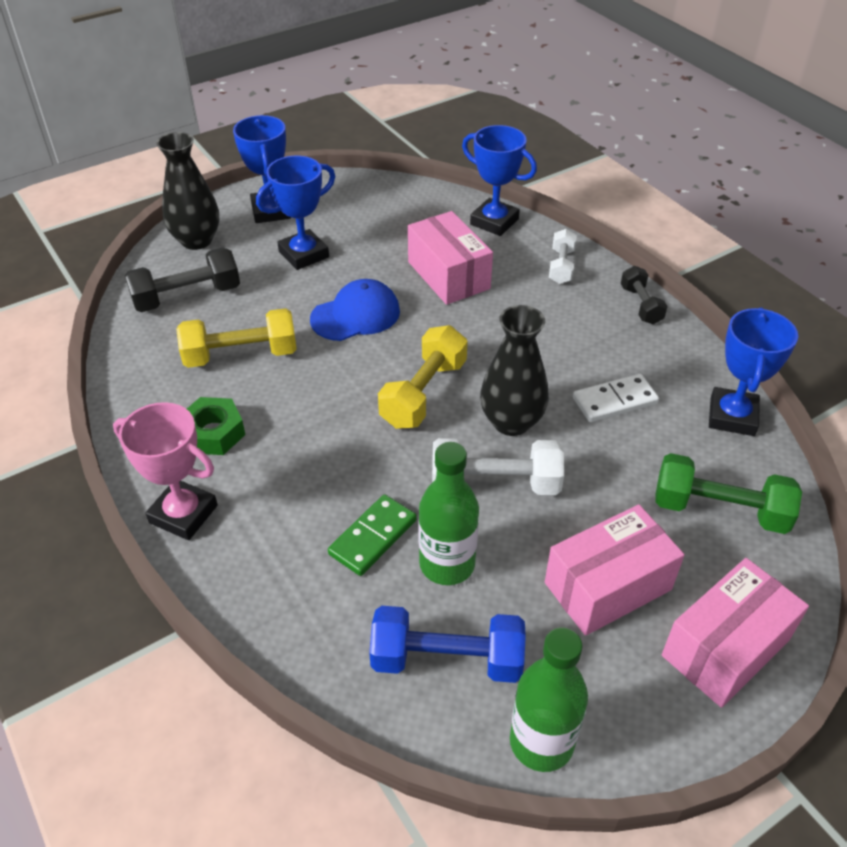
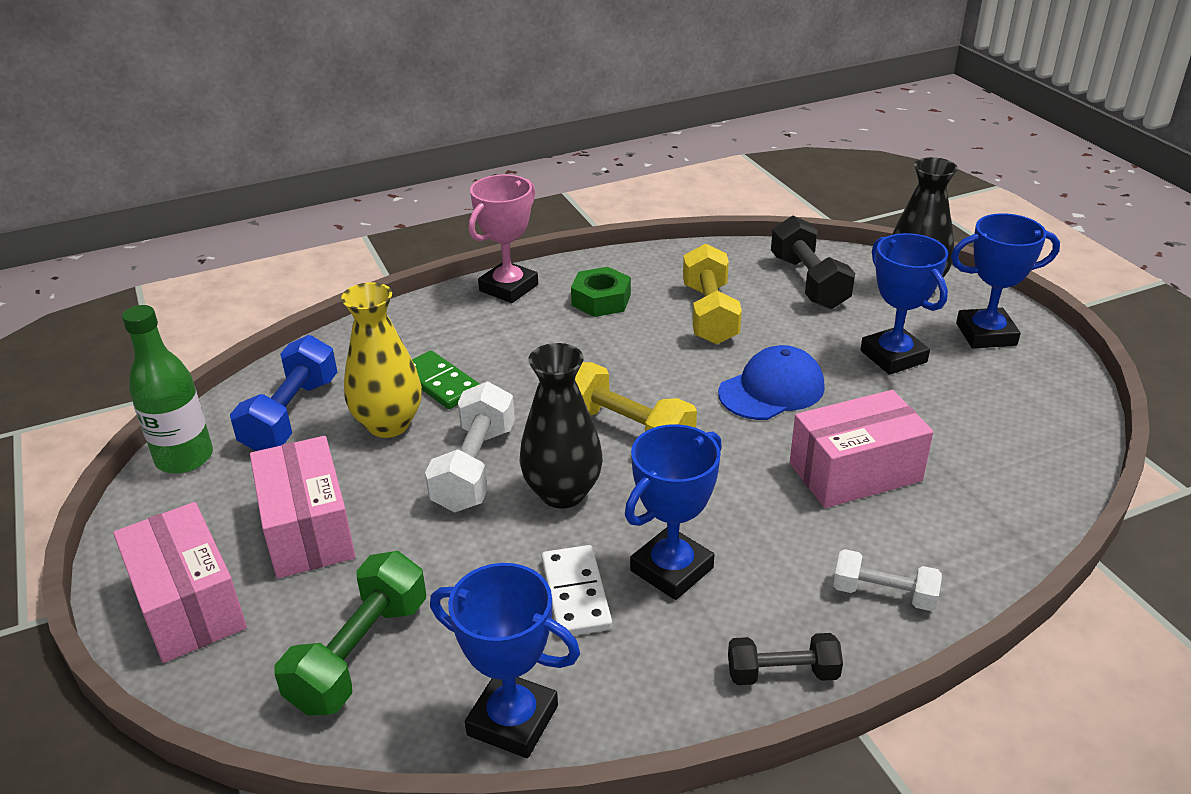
camera: 100 degrees right, 10 degrees down
blue cap [310,279,400,341] -> blue cap turned 105 degrees counterclockwise [718,345,825,420]
green bottle [418,442,479,585] -> yellow vase [341,282,422,438]
blue trophy [462,125,537,236] -> blue trophy moved to [625,424,722,600]

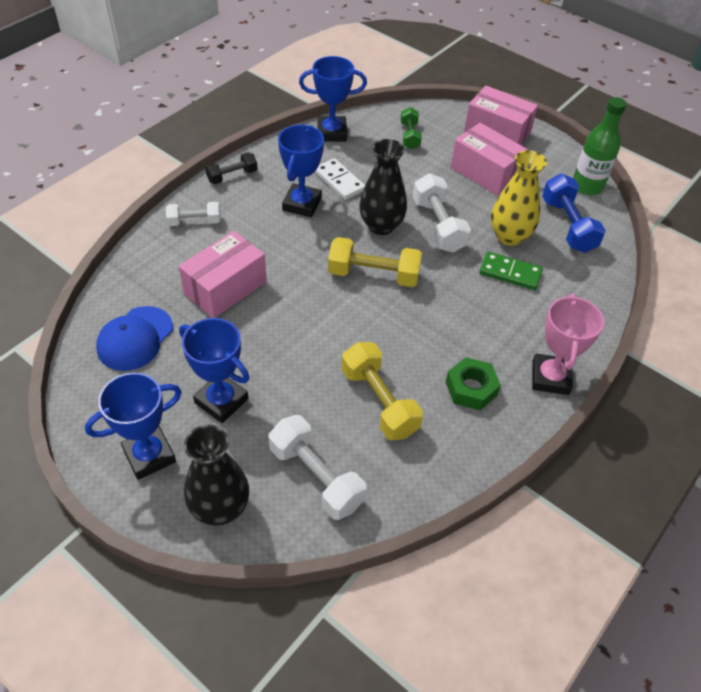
camera: 150 degrees right, 15 degrees up
green dumbbell [274,551,426,715] -> green dumbbell [401,107,422,149], size x0.61
blue cap [718,345,825,420] -> blue cap moved to [96,306,173,371]
black dumbbell [771,216,855,309] -> white dumbbell [269,415,367,520]

